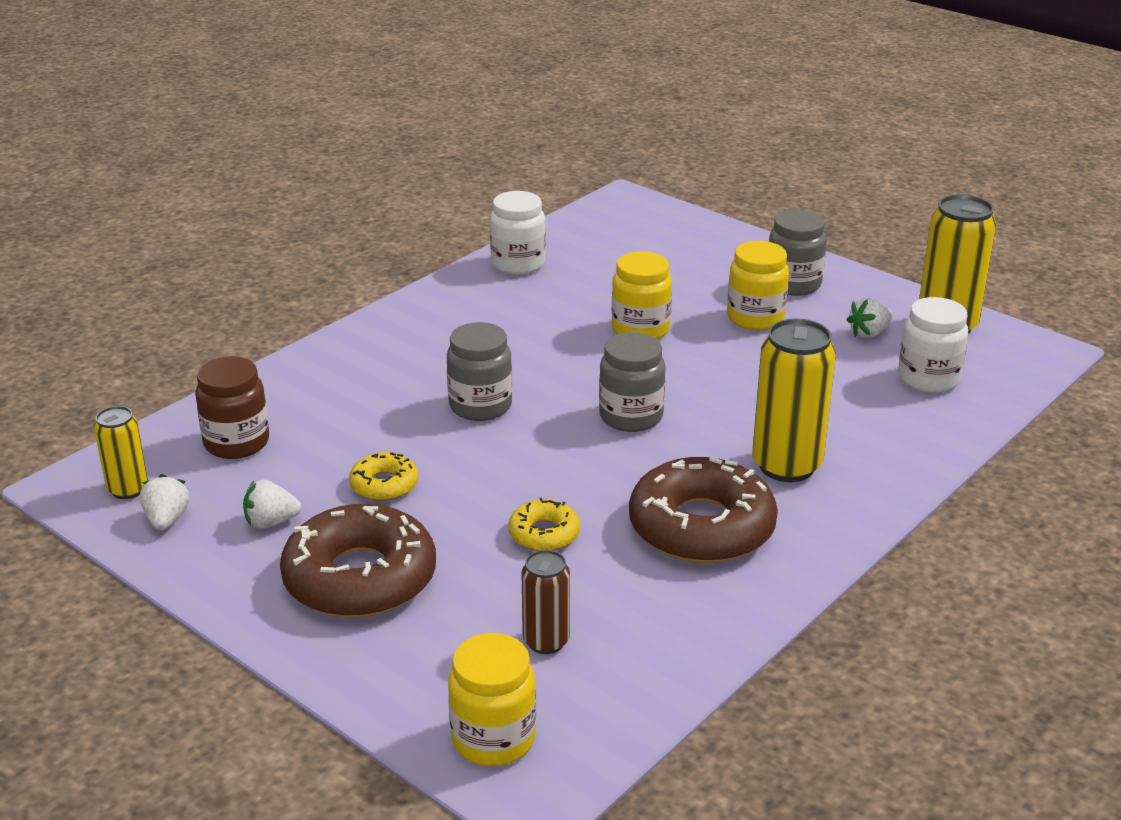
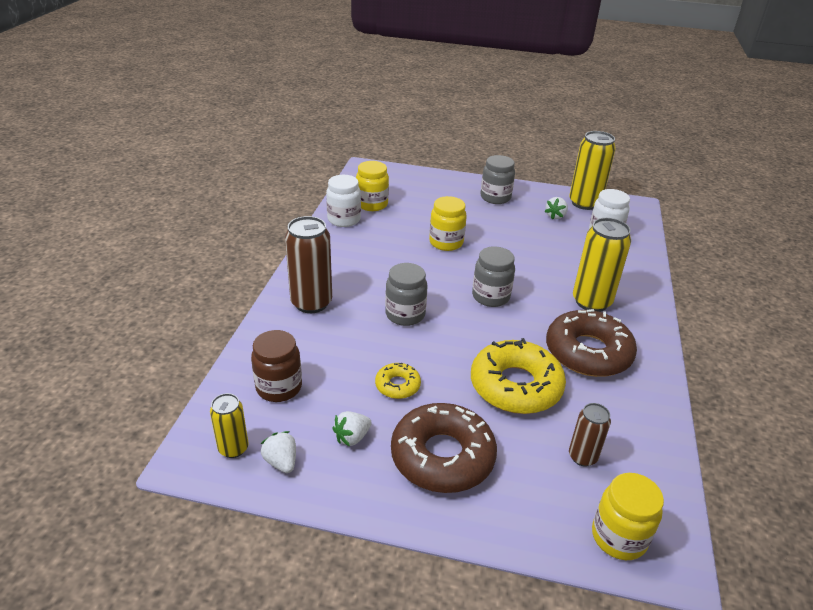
camera: 30 degrees left, 5 degrees up
yellow donut [508,497,580,551] -> yellow donut [471,338,566,414], size x2.06
yellow jar [727,241,789,330] -> yellow jar moved to [356,161,389,211]
none -> brown can [285,216,332,313]

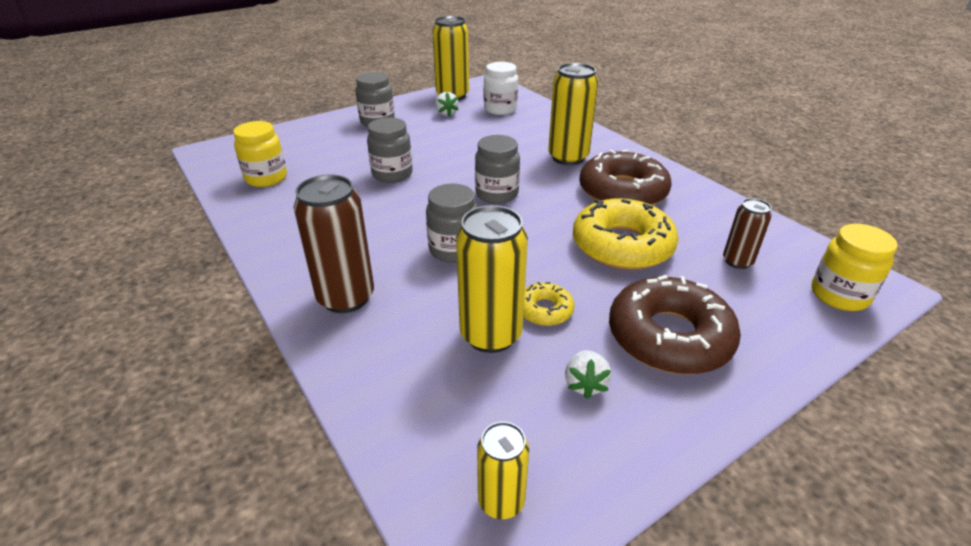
camera: 45 degrees left, 0 degrees up
brown jar [251,330,302,402] -> none
white strawberry [261,431,296,473] -> none
white jar [326,175,361,227] -> none
yellow jar [429,196,467,251] -> grey jar [367,117,413,183]
none -> yellow can [456,205,528,353]

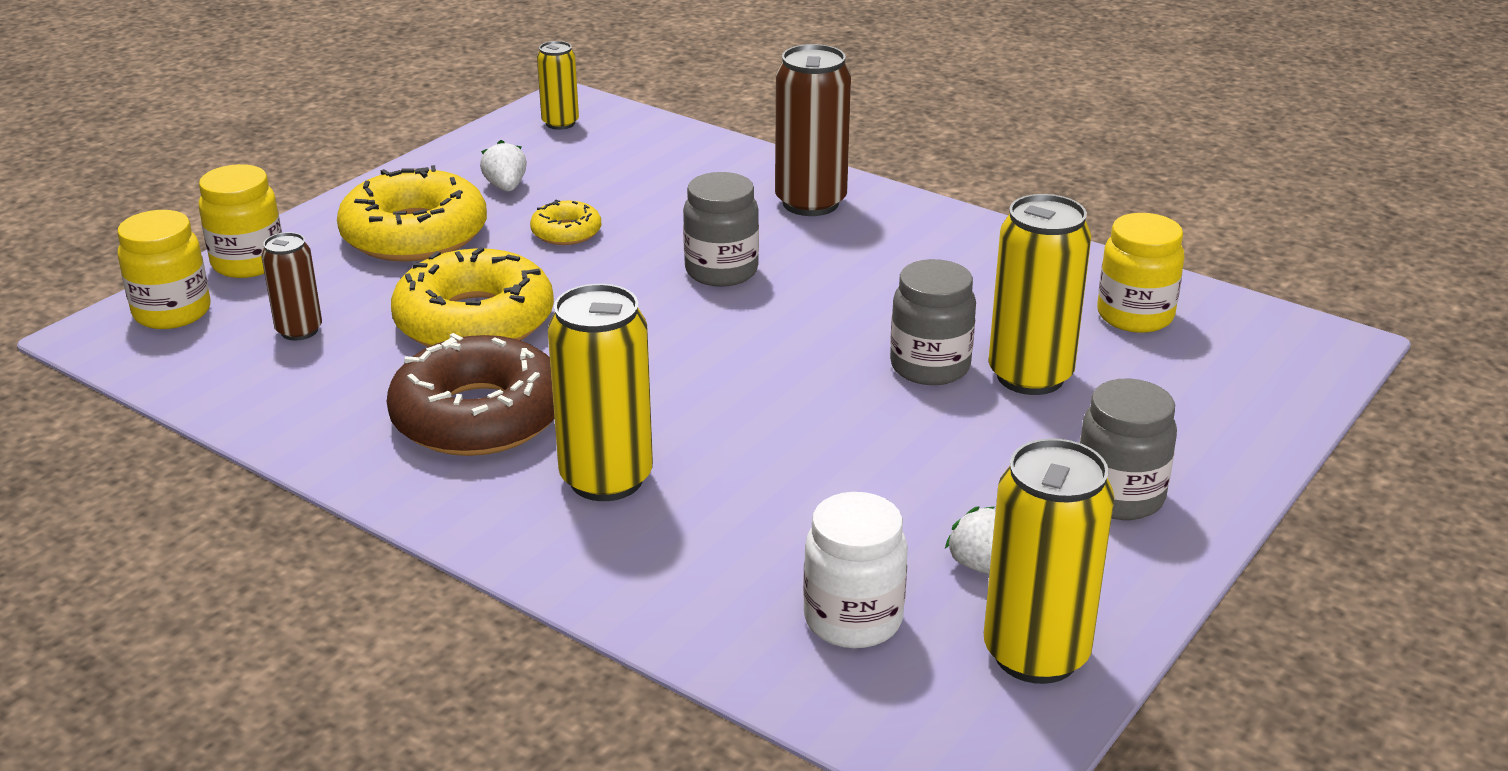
camera: 160 degrees right, 5 degrees down
yellow can [456,205,528,353] -> yellow can moved to [989,194,1092,395]
grey jar [475,135,520,204] -> none
brown donut [609,275,741,374] -> yellow donut [337,165,487,262]
none -> yellow jar [199,164,282,278]

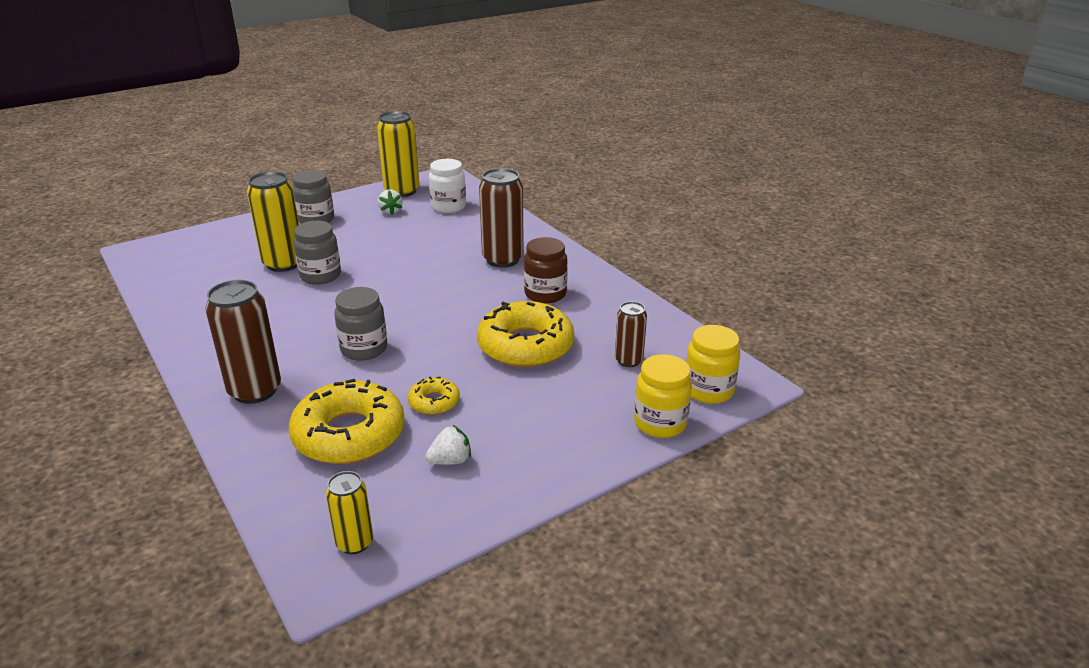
camera: 160 degrees left, 0 degrees up
yellow donut [337,165,487,262] -> yellow donut moved to [289,379,405,464]
brown donut [387,333,554,456] -> brown jar [524,237,568,303]
white strawberry [480,140,527,191] -> white strawberry turned 120 degrees counterclockwise [425,425,471,465]
yellow can [548,284,653,501] -> brown can [479,168,524,268]
yellow jar [1097,213,1184,333] -> none

